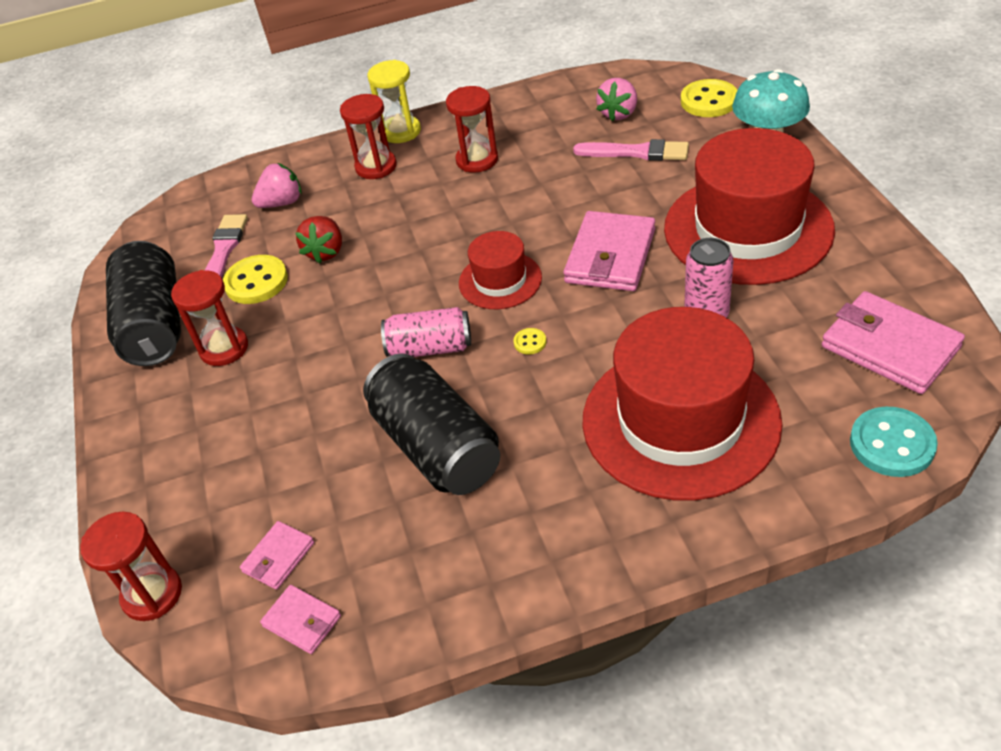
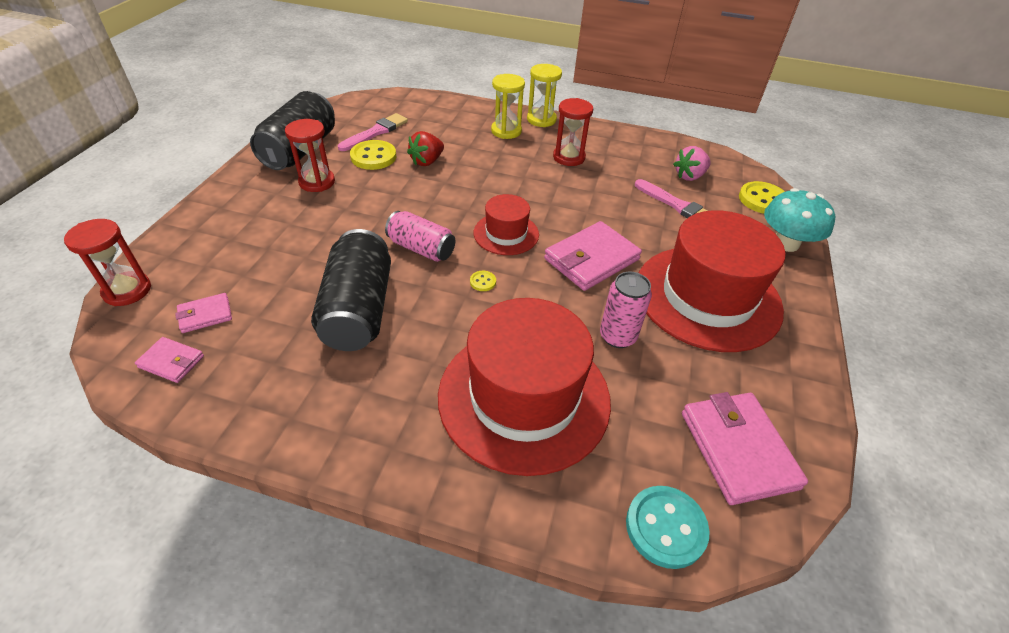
camera: 25 degrees right, 0 degrees up
pink strawberry [252,163,301,208] -> none
pink wallet [260,585,341,654] -> pink wallet turned 45 degrees counterclockwise [135,337,204,383]
red hourglass [340,94,397,179] -> yellow hourglass [491,74,525,139]

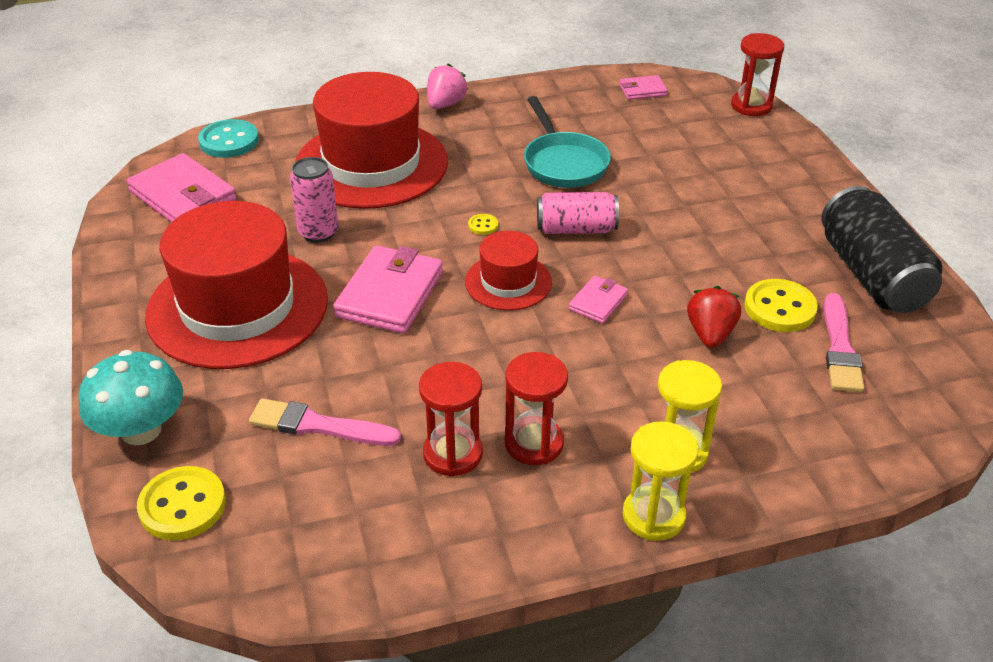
camera: 150 degrees right, 5 degrees down
pink wallet [175,293,232,333] -> pink wallet moved to [569,276,628,323]
red hourglass [285,119,335,192] -> red hourglass moved to [419,362,483,477]
black can [311,229,391,351] -> turquoise pan [524,96,611,188]
pink strawberry [673,146,711,181] -> pink strawberry moved to [427,63,468,109]

